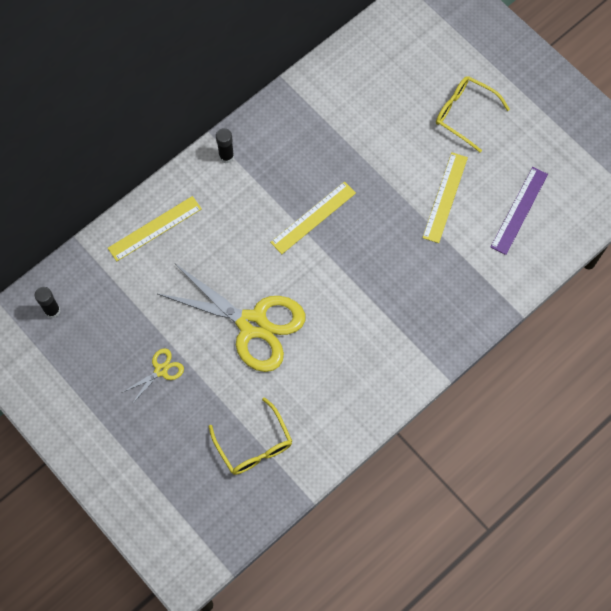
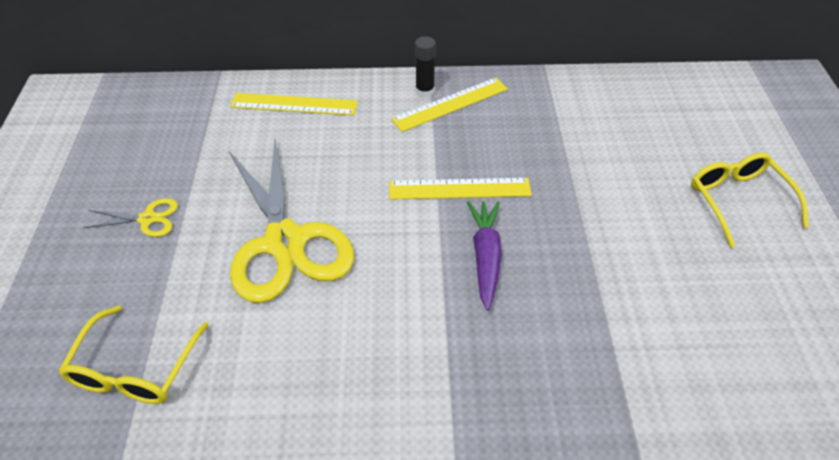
camera: 40 degrees right, 20 degrees down
black glue stick [35,287,60,319] -> none
yellow ruler [422,153,468,243] -> yellow ruler moved to [391,78,508,132]
purple ruler [491,167,548,255] -> none
none -> purple carrot [467,201,502,311]

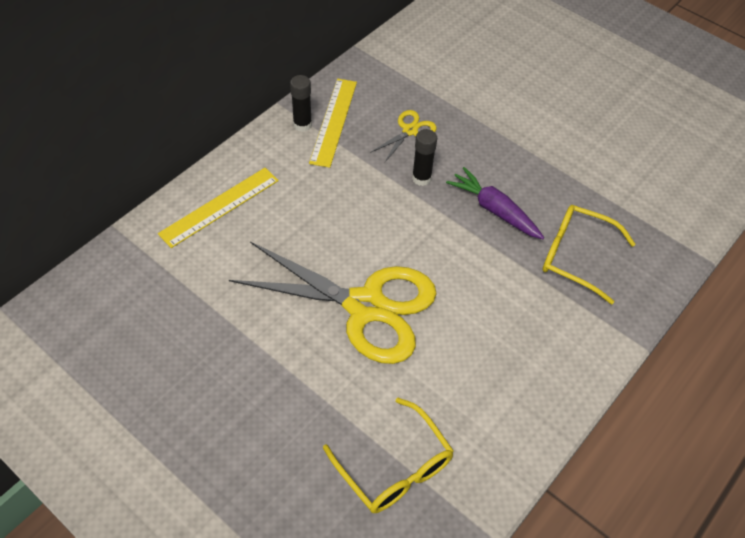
camera: 50 degrees left, 5 degrees up
yellow scissors [83,198,178,237] -> yellow scissors moved to [370,110,436,163]
yellow ruler [389,178,532,200] -> black glue stick [412,129,437,186]
yellow glasses [691,153,809,248] -> yellow glasses moved to [542,205,635,304]

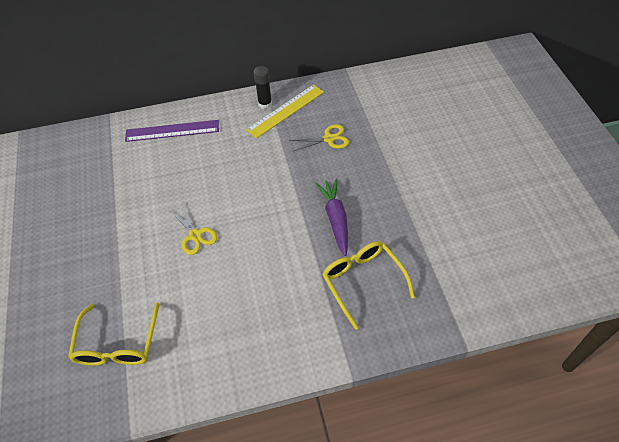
camera: 40 degrees right, 0 degrees up
yellow ruler [158,168,279,248] -> purple ruler [125,120,219,142]
yellow scissors [229,241,437,364] -> yellow scissors [170,202,217,255], size x0.43
black glue stick [412,129,437,186] -> none

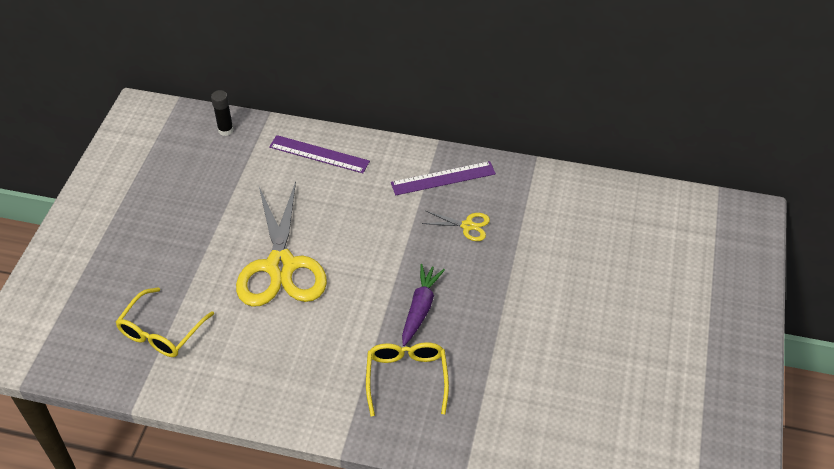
camera: 25 degrees right, 5 degrees down
yellow scissors [170,202,217,255] -> yellow scissors [236,182,327,307], size x2.34
yellow ruler [246,84,324,138] -> purple ruler [391,161,496,195]
black glue stick [254,66,272,109] -> black glue stick moved to [211,90,234,136]

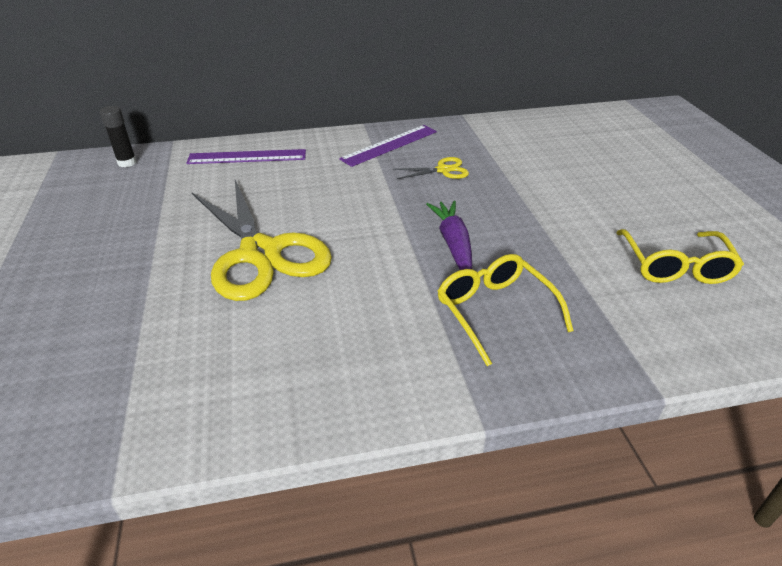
camera: 25 degrees left, 10 degrees down
yellow glasses [116,287,214,357] -> yellow glasses moved to [616,229,744,284]

